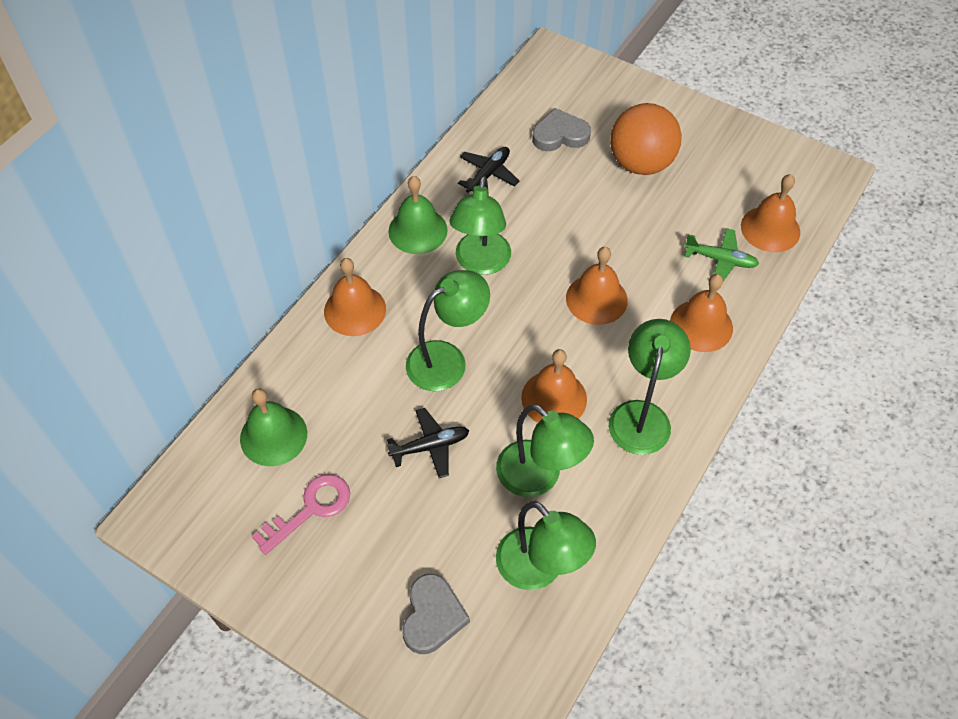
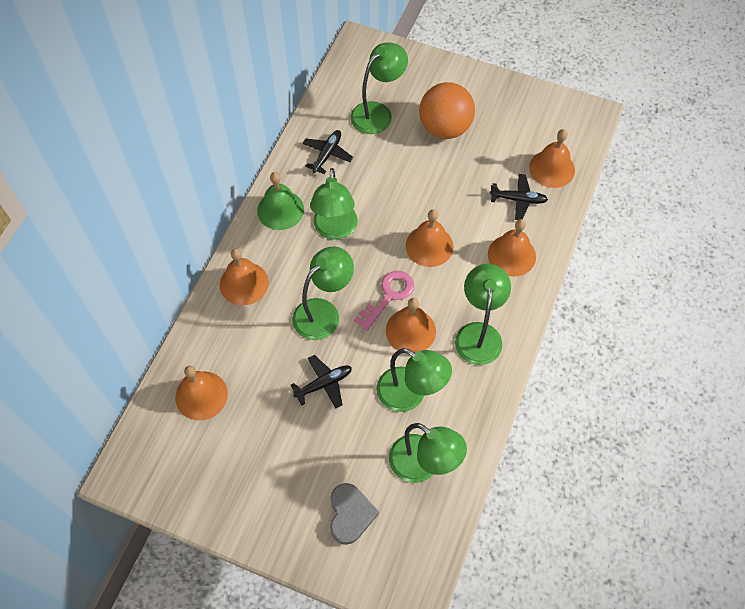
camera: 10 degrees left, 5 degrees up
green bell [240,388,307,466] -> orange bell [175,366,228,420]
pink key [252,474,350,555] -> pink key moved to [354,271,414,331]
grey heart [532,108,591,151] -> green lamp [350,42,408,134]
green plane [684,228,759,281] -> black plane [489,174,548,220]

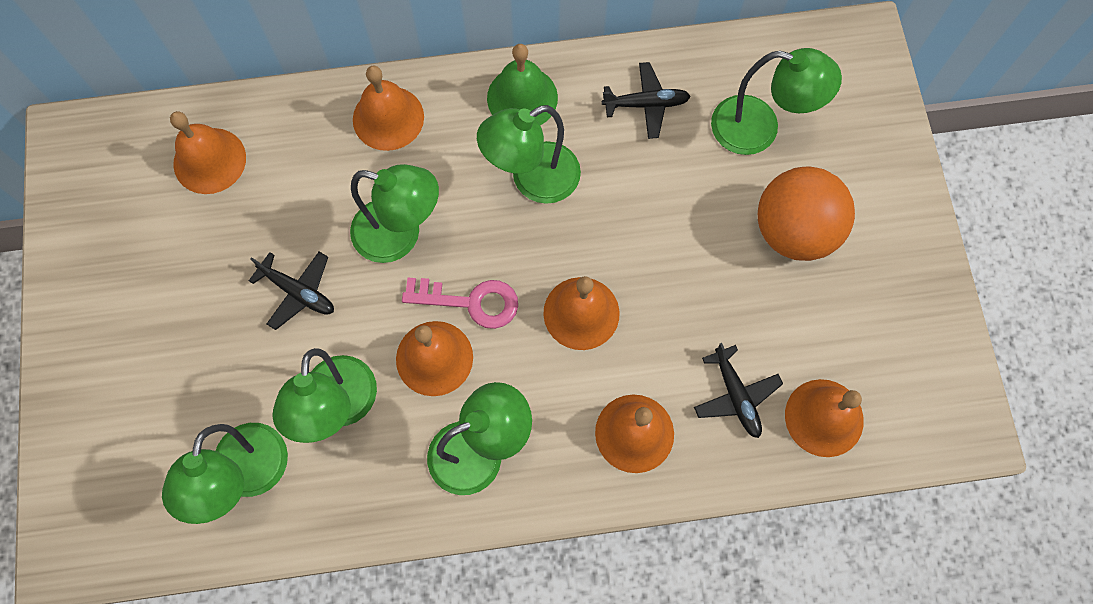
camera: 60 degrees right, 10 degrees up
grey heart [330,483,379,545] -> none

